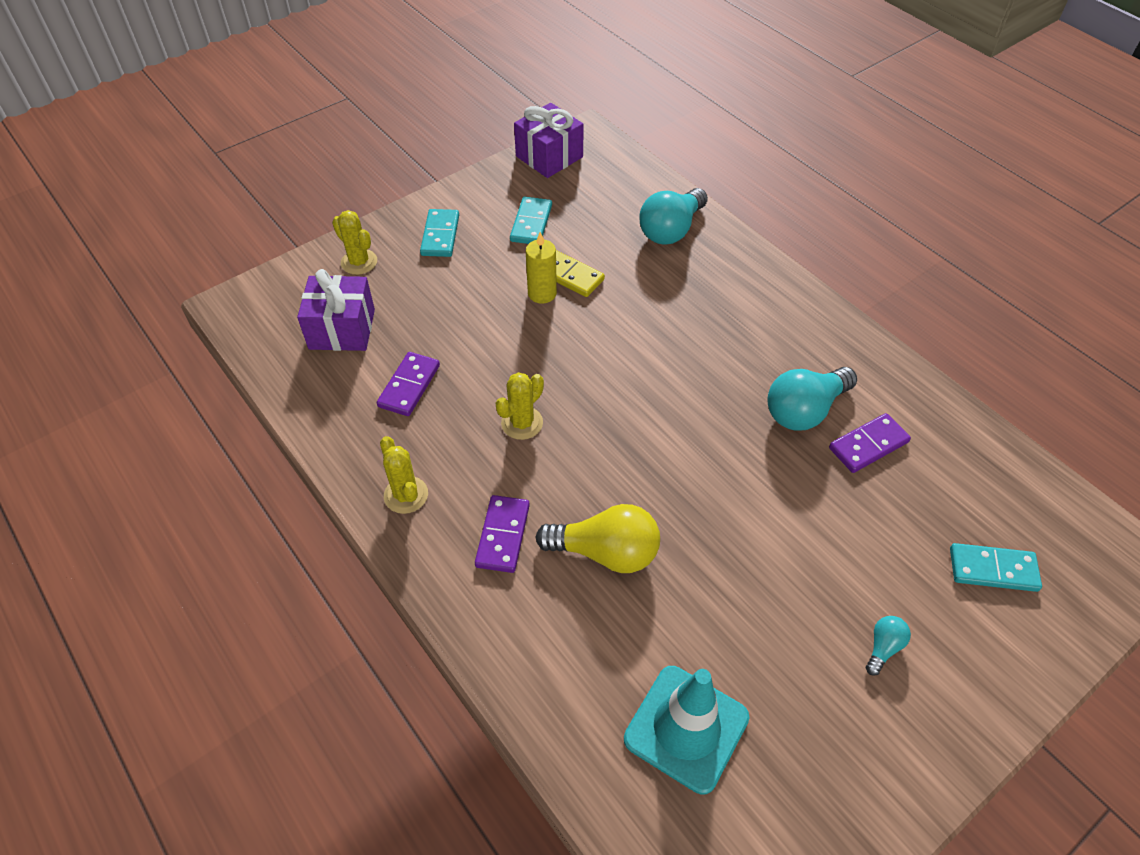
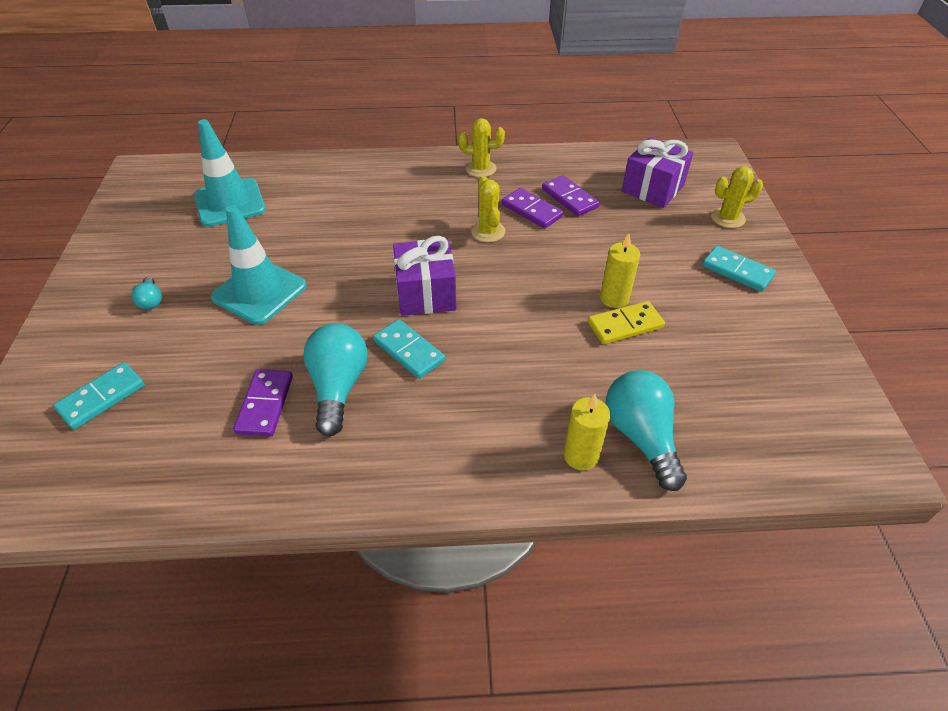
camera: 125 degrees right, 5 degrees down
purple domino [475,495,530,573] -> purple domino moved to [502,188,564,229]
turquoise domino [510,197,552,244] -> turquoise domino moved to [373,319,445,379]
purple gift [514,103,584,178] -> purple gift moved to [393,236,457,316]
yellow light bulb [535,504,660,573] -> none
none -> turquoise traffic cone [211,205,307,325]
none -> yellow candle [564,394,610,470]

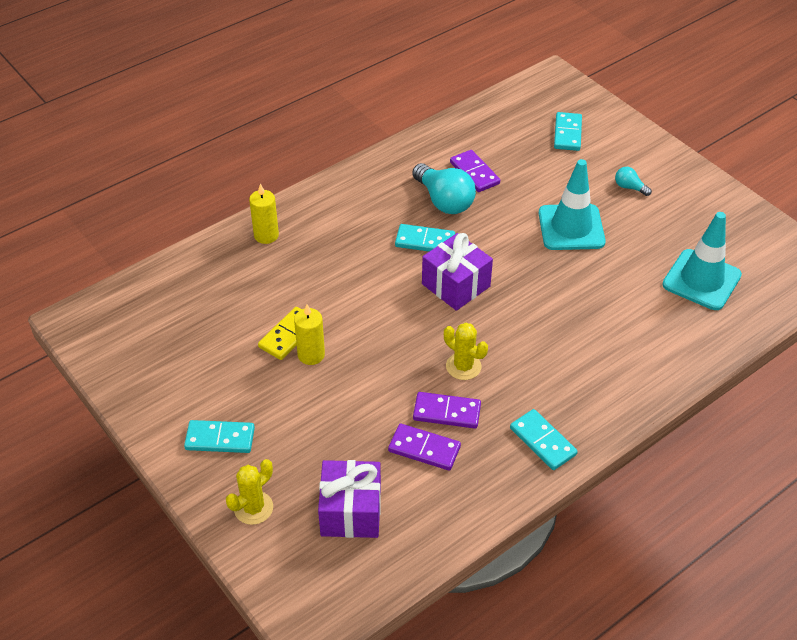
camera: 145 degrees right, 0 degrees up
yellow cactus [458,118,505,177] -> turquoise domino [510,409,578,470]
turquoise light bulb [606,370,687,491] -> none

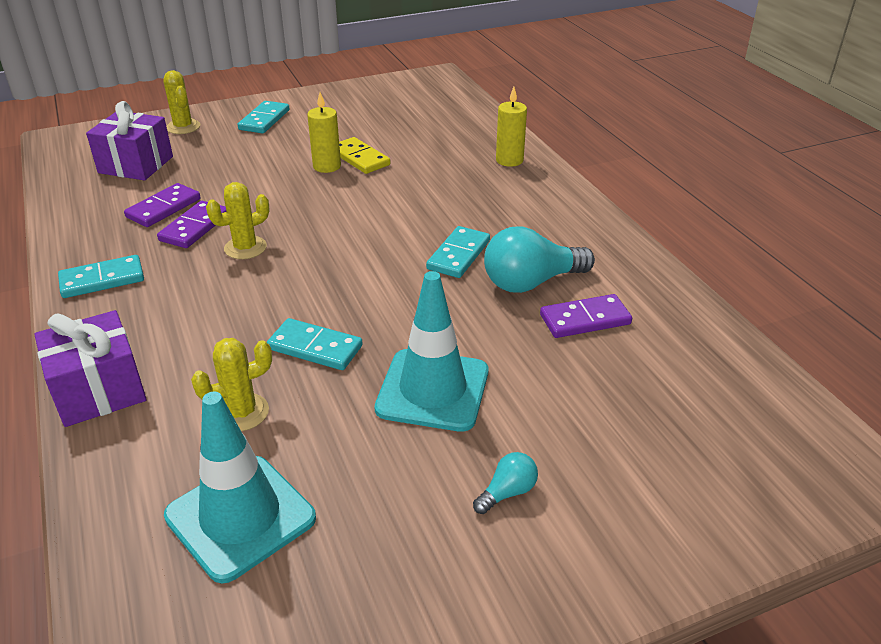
camera: 105 degrees right, 10 degrees down
purple gift [422,233,493,311] -> purple gift moved to [34,310,146,427]
turquoise domino [554,112,582,151] -> turquoise domino moved to [267,318,363,370]
none -> yellow cactus [191,338,272,431]

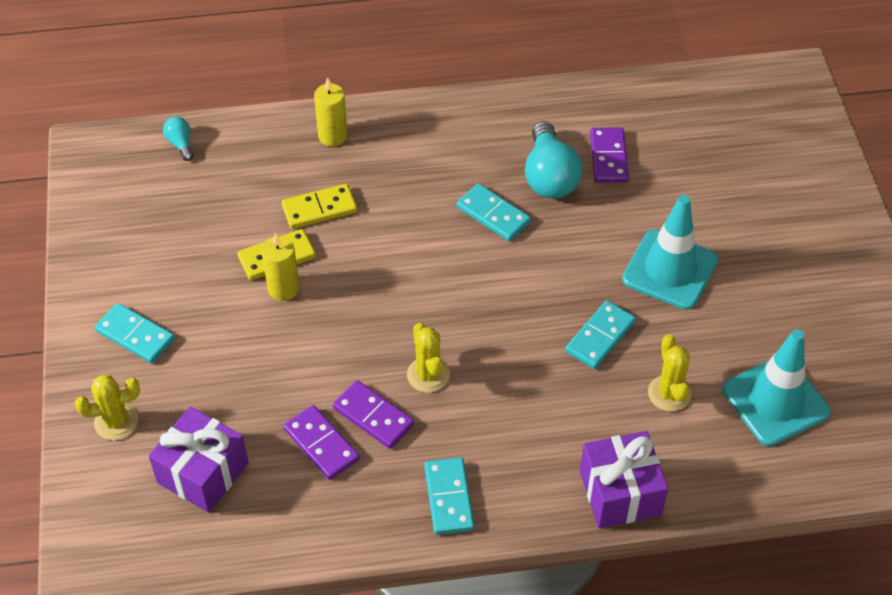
camera: 75 degrees left, 15 degrees up
turquoise light bulb [473,452,538,514] -> turquoise light bulb moved to [163,117,193,161]
none -> yellow domino [282,184,357,229]

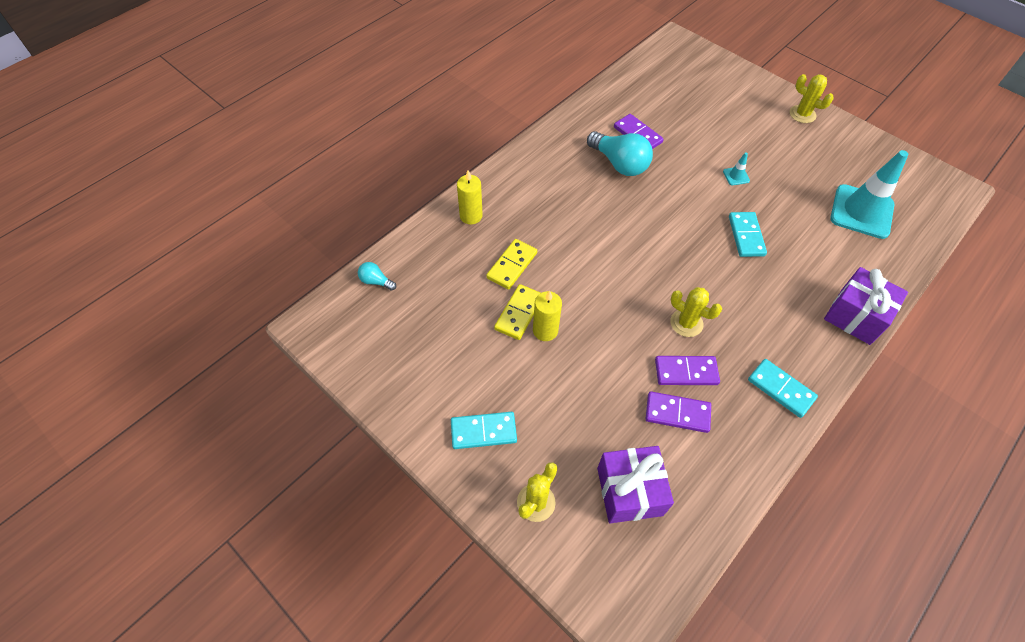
camera: 40 degrees left, 5 degrees up
turquoise domino [457,183,531,241] -> none
turquoise traffic cone [622,195,718,310] -> turquoise traffic cone [723,152,750,185], size x0.40
yellow cactus [648,334,691,412] -> yellow cactus moved to [790,74,834,123]

